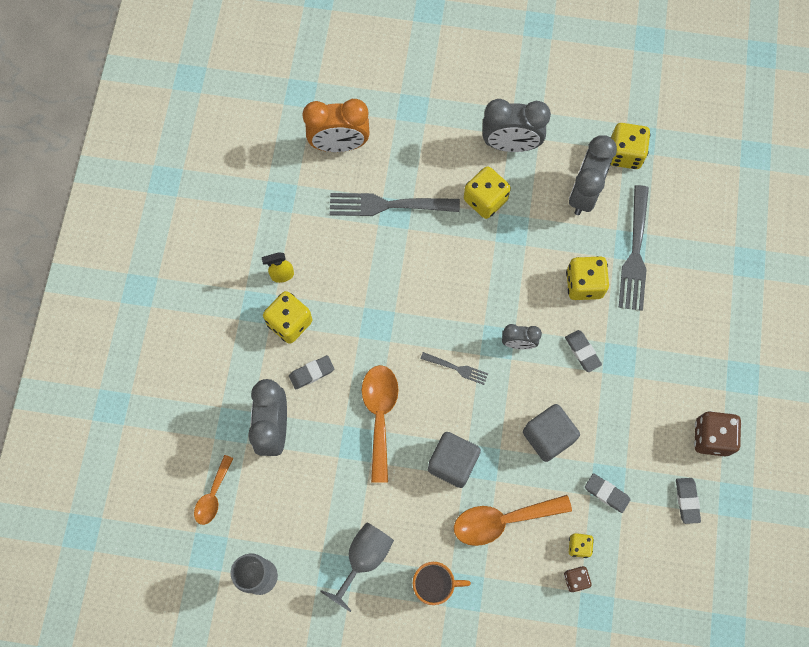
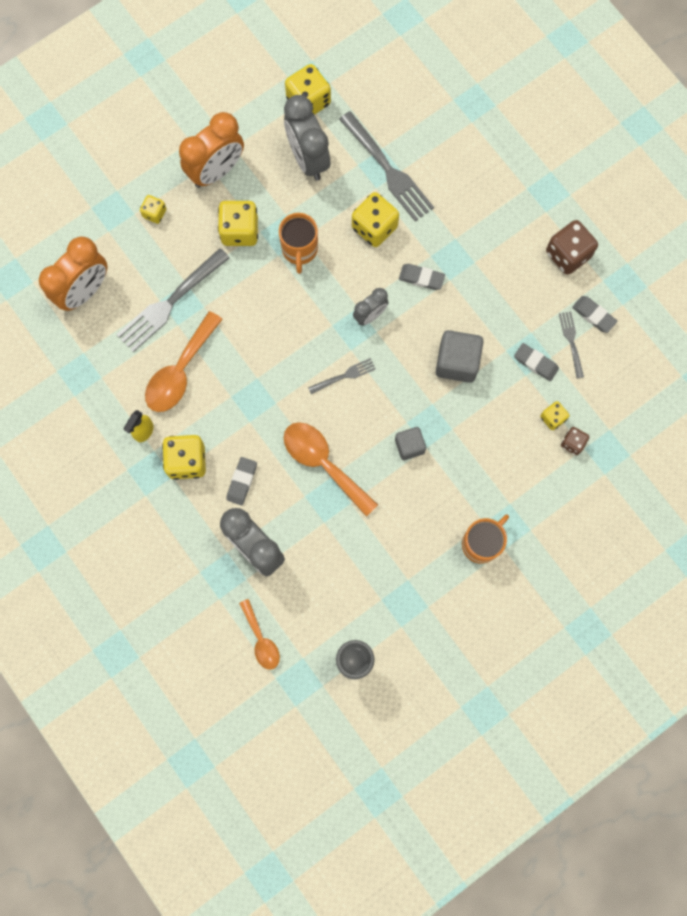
camera: 45 degrees left, 5 degrees up
grey goblet [320,522,394,612] -> none
grey cube [428,432,481,488] -> grey cube [395,427,426,460], size x0.62
orange spoon [454,495,572,546] -> orange spoon moved to [145,311,223,412]
grey clock [482,99,551,152] -> orange clock [179,112,244,188]
grey eraser [585,473,631,513] -> grey eraser turned 45 degrees clockwise [514,343,559,381]
none -> yellow dice [140,195,166,224]
none -> orange mug [279,213,318,274]
none -> grey fork [559,311,584,378]

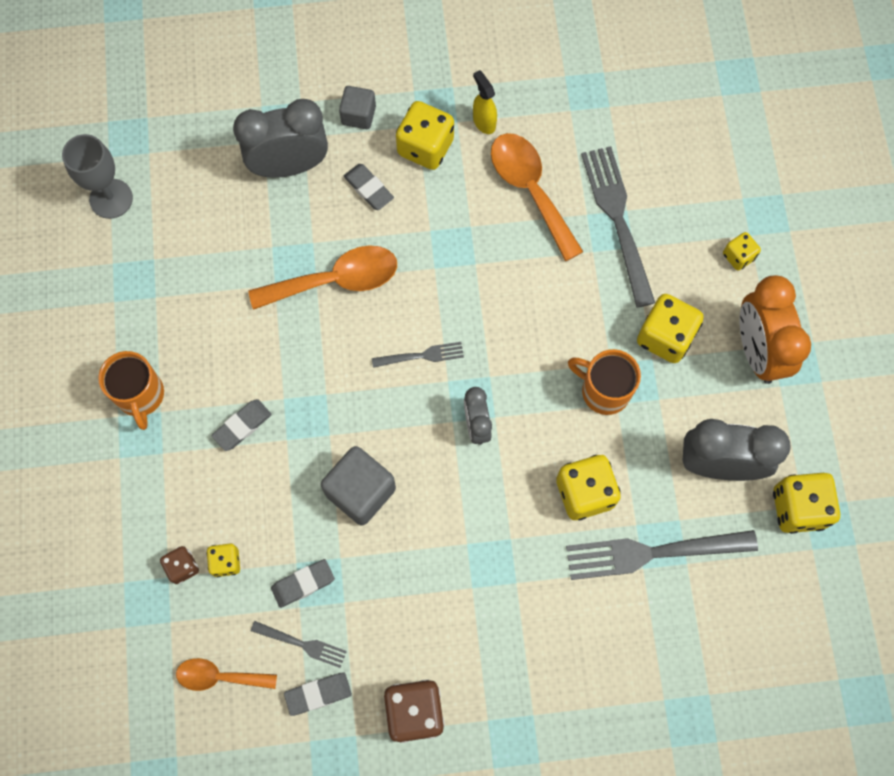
camera: 120 degrees right, 5 degrees down
orange clock [39,237,108,311] -> none
orange spoon [239,599,280,670] -> orange spoon moved to [176,658,277,691]
grey fork [308,358,376,394] -> grey fork turned 105 degrees counterclockwise [372,342,464,368]
grey cube [395,427,426,460] -> grey cube moved to [339,86,376,129]
grey eraser [399,264,445,290] -> grey eraser moved to [211,399,272,451]

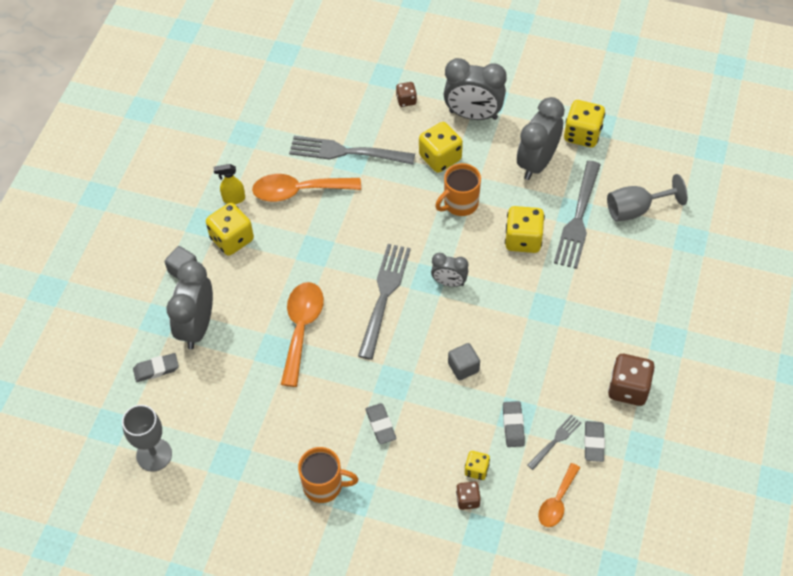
camera: 65 degrees left, 15 degrees down
grey cube [321,446,396,525] -> grey cube [448,343,480,380], size x0.62
grey eraser [344,164,394,210] -> grey eraser moved to [133,353,179,382]
grey fork [372,342,464,368] -> grey fork [358,244,411,360], size x1.98
yellow dice [723,232,761,271] -> brown dice [396,82,417,107]
orange clock [739,275,811,384] -> grey clock [444,58,507,120]
none -> grey goblet [607,174,688,222]

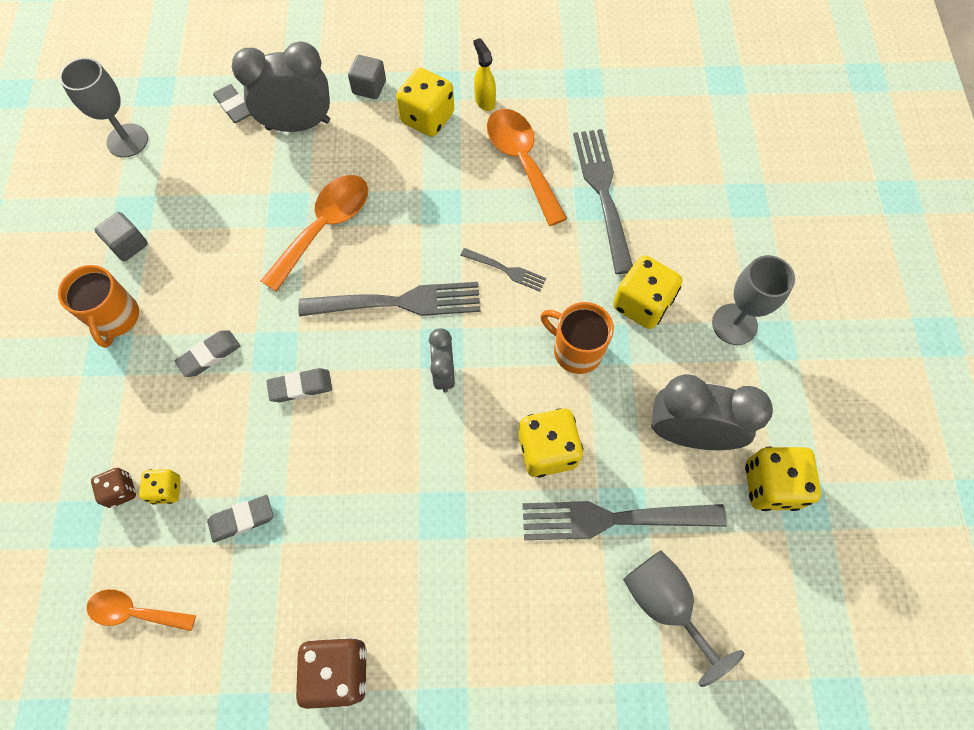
camera: 70 degrees right, 10 degrees up
orange spoon [281,282,324,387] -> orange spoon turned 45 degrees counterclockwise [261,175,368,292]
brown dice [396,82,417,107] -> none
grey clock [444,58,507,120] -> grey goblet [712,255,795,345]
grey cube [448,343,480,380] -> grey cube moved to [94,212,148,261]
grey fork [527,415,581,470] -> grey fork moved to [460,248,547,292]
grey eraser [584,421,605,462] -> grey eraser moved to [266,368,332,402]

